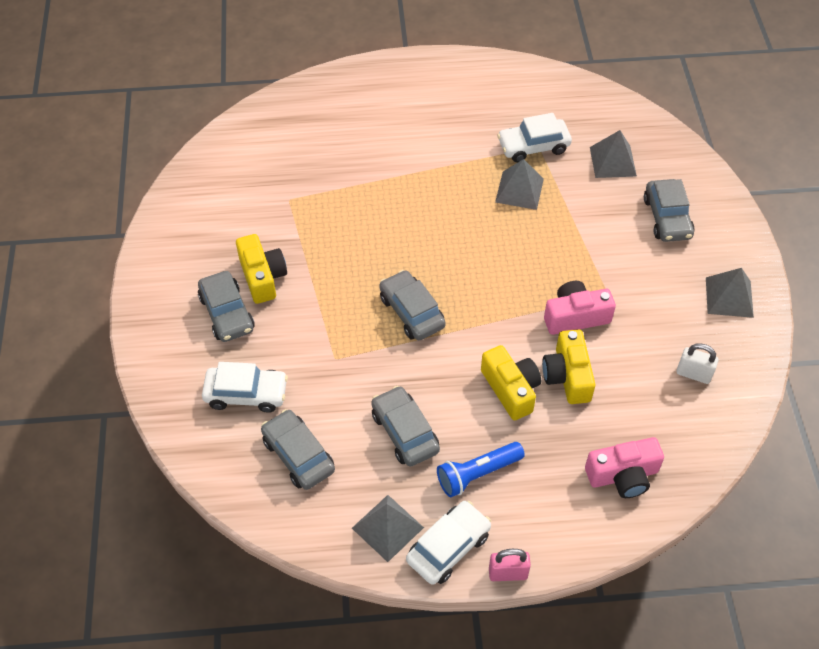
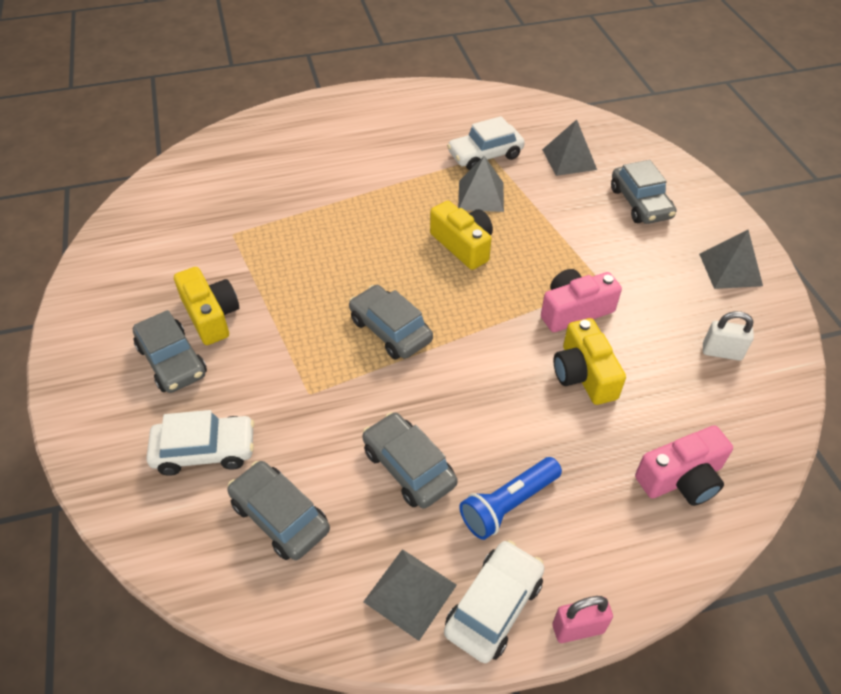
camera: 10 degrees left, 5 degrees down
yellow camera [481,345,541,420] -> yellow camera moved to [430,201,493,270]

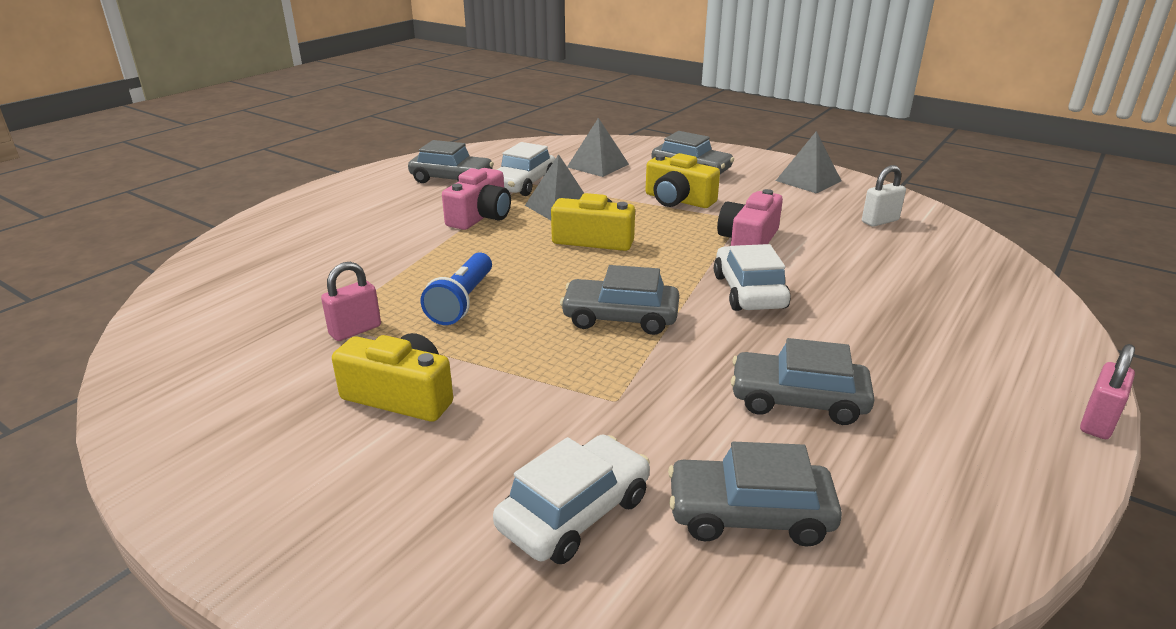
camera: 40 degrees left, 20 degrees down
grey car [133,310,207,393] -> grey car moved to [408,140,494,183]
grey pyramid [363,549,457,641] -> none
white car [444,540,545,663] -> white car moved to [714,244,791,311]
blue flashlight [459,457,562,540] -> blue flashlight moved to [421,252,492,325]
yellow camera [554,318,626,405] -> yellow camera moved to [645,153,720,208]
pink camera [635,425,733,506] -> pink camera moved to [442,168,511,230]
none -> pink padlock [321,262,381,341]

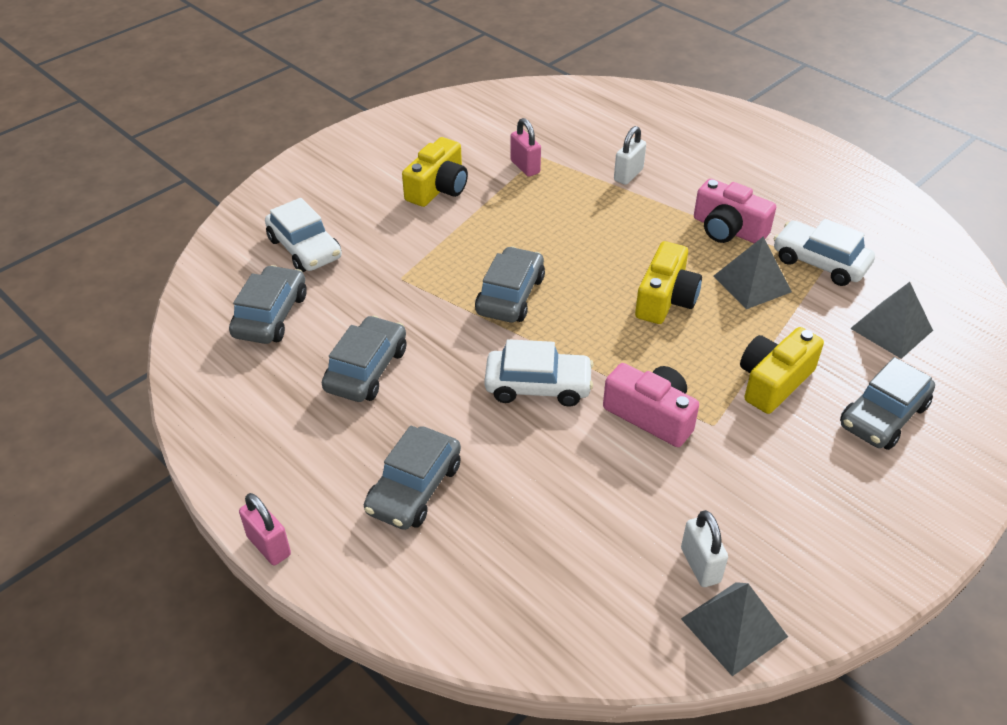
camera: 100 degrees right, 15 degrees up
grey car [408,140,494,183] -> grey car moved to [364,425,461,530]
blue flashlight [421,252,492,325] -> none
grey pyramid [776,131,841,194] -> grey pyramid moved to [681,582,788,676]
none -> white padlock [614,126,646,185]

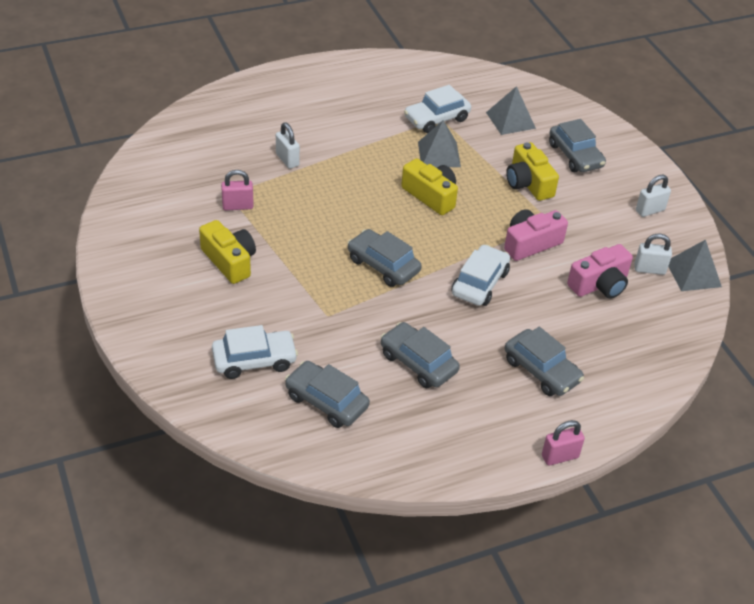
camera: 70 degrees left, 0 degrees up
pink camera [694,179,776,243] -> pink camera moved to [567,244,633,299]
none -> white padlock [636,175,671,217]

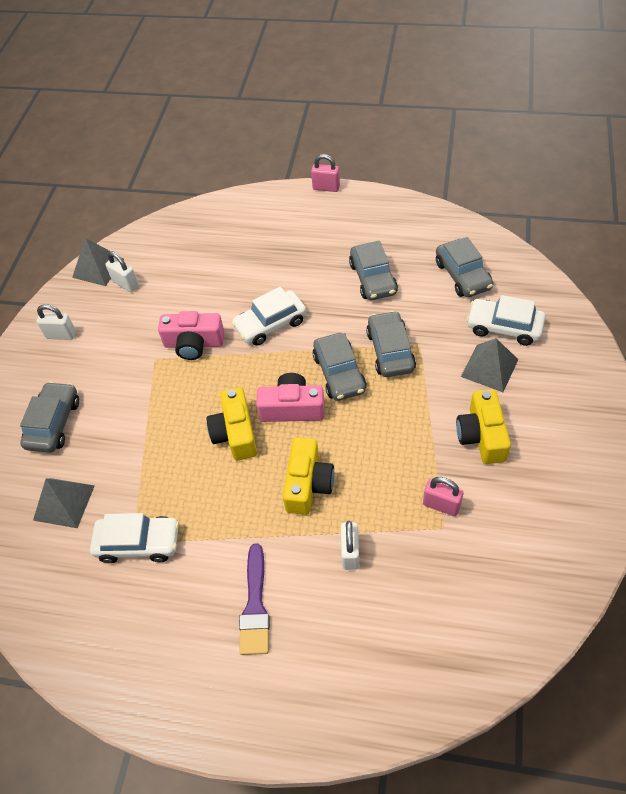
camera: 140 degrees left, 10 degrees up
grey pyramid [418,120,461,167] -> grey pyramid moved to [461,338,518,392]
grey car [505,327,584,396] -> grey car moved to [366,311,416,377]
yellow camera [506,142,559,201] -> yellow camera moved to [283,437,334,515]
pink camera [567,244,633,299] -> pink camera moved to [256,373,325,422]
none -> purple brush [239,543,270,655]

